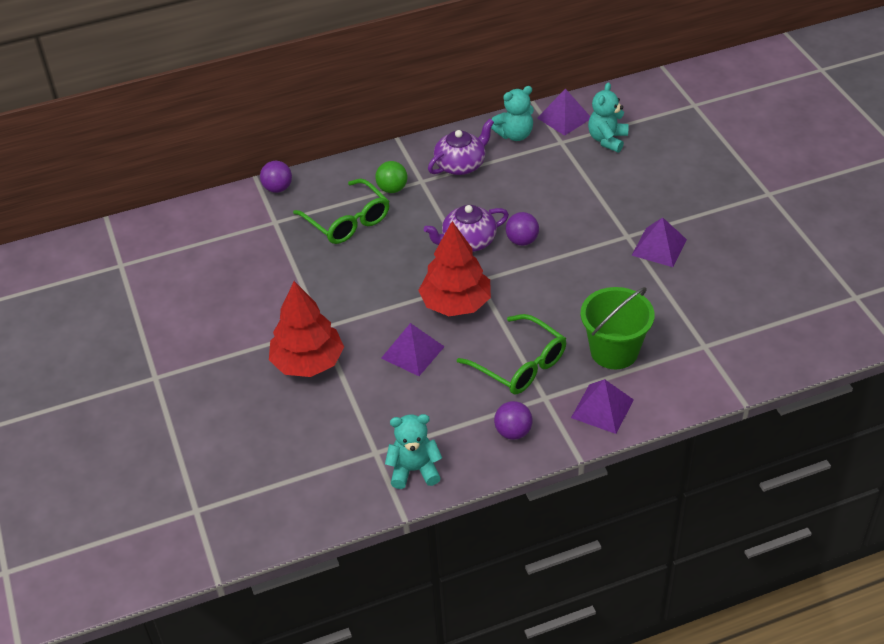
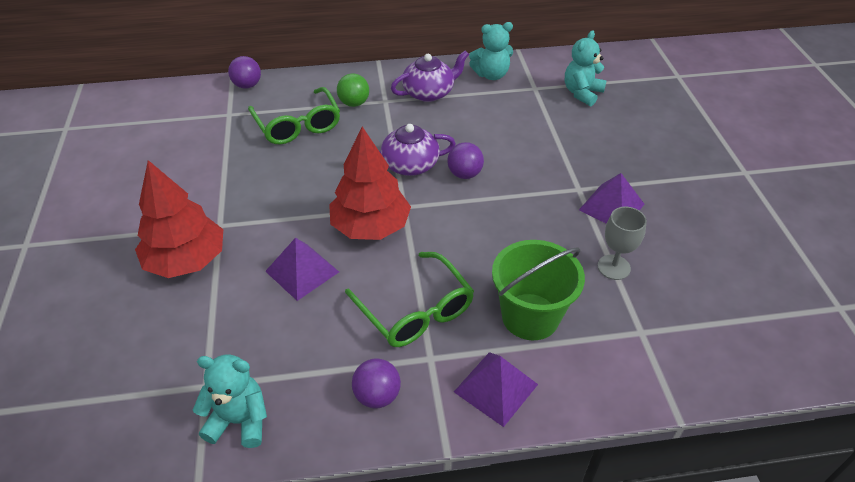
camera: 10 degrees right, 0 degrees up
purple pyramid [537,89,590,136] -> none
none -> grey goblet [598,207,647,280]

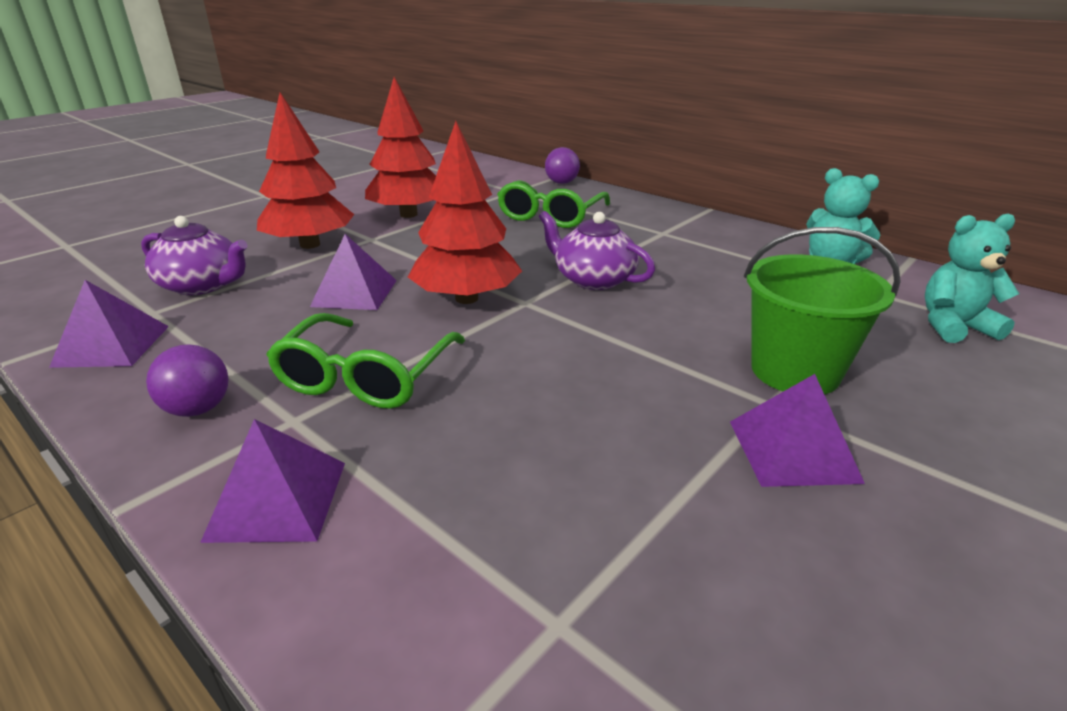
camera: 50 degrees right, 15 degrees down
turquoise teddy bear [193,354,267,448] -> purple pyramid [49,280,169,368]
green ball [337,74,369,107] -> none
purple teapot [391,50,469,102] -> purple teapot moved to [141,216,248,295]
purple ball [447,142,484,179] -> none
green bucket [492,240,585,340] -> green bucket moved to [744,227,900,394]
grey goblet [598,207,647,280] -> none
none -> red tree [365,77,436,218]

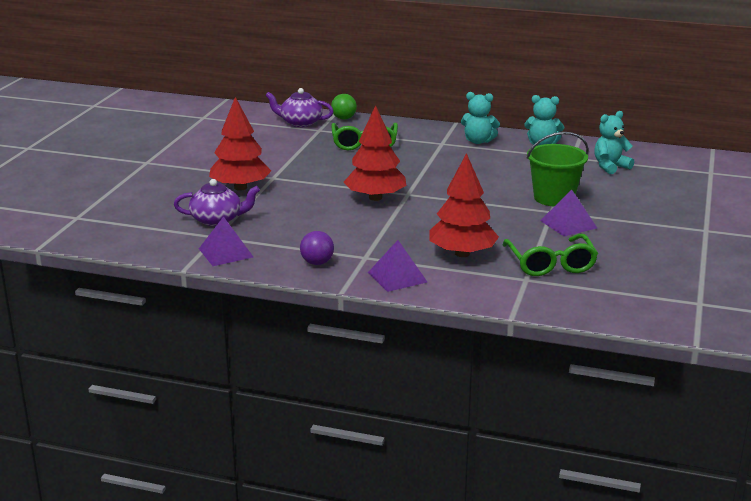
camera: 25 degrees left, 5 degrees down
green glasses [266,313,465,409] -> green glasses moved to [502,234,598,276]
purple pyramid [310,234,397,310] -> none
red tree [365,77,436,218] -> red tree moved to [429,153,499,257]
purple teapot [539,211,655,290] -> purple teapot moved to [265,88,334,127]
purple ball [545,147,580,184] -> green ball [331,94,357,120]
none -> turquoise teddy bear [461,92,500,144]

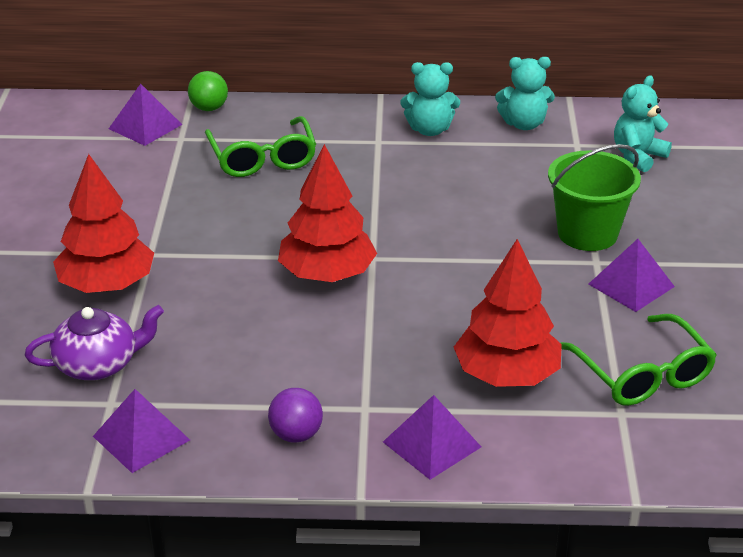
camera: 15 degrees left, 10 degrees up
purple teapot [265,88,334,127] -> purple pyramid [109,84,182,146]

